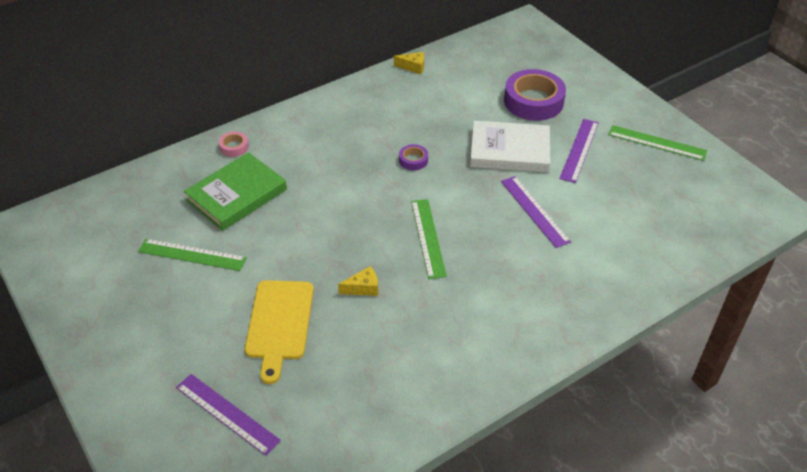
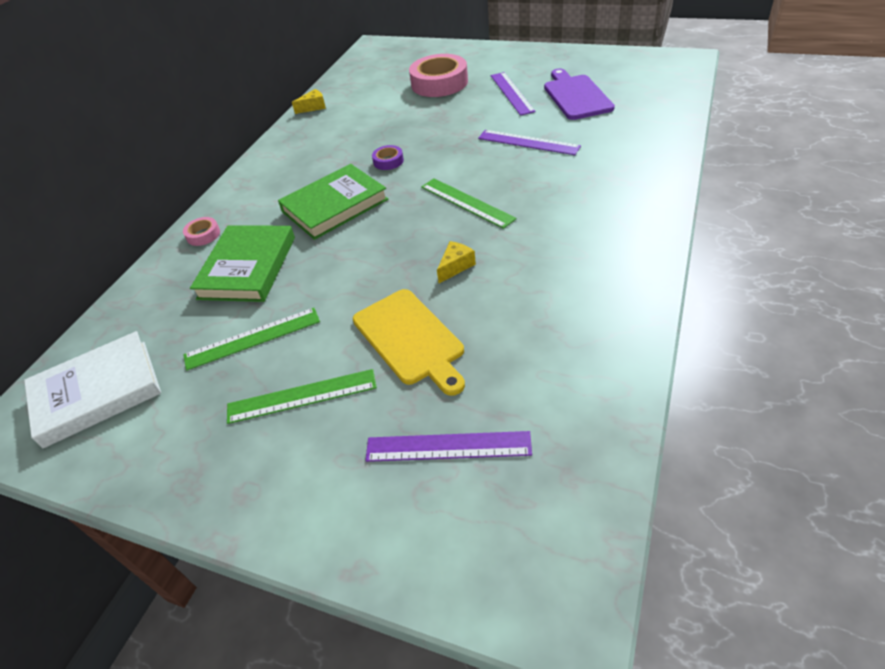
camera: 30 degrees left, 0 degrees up
white book [470,121,550,172] -> white book moved to [24,331,161,448]
purple tape [504,69,566,121] -> pink tape [409,54,468,97]
green ruler [608,125,707,161] -> green ruler moved to [227,369,377,424]
none -> green book [278,164,388,240]
none -> purple cutting board [544,69,615,120]

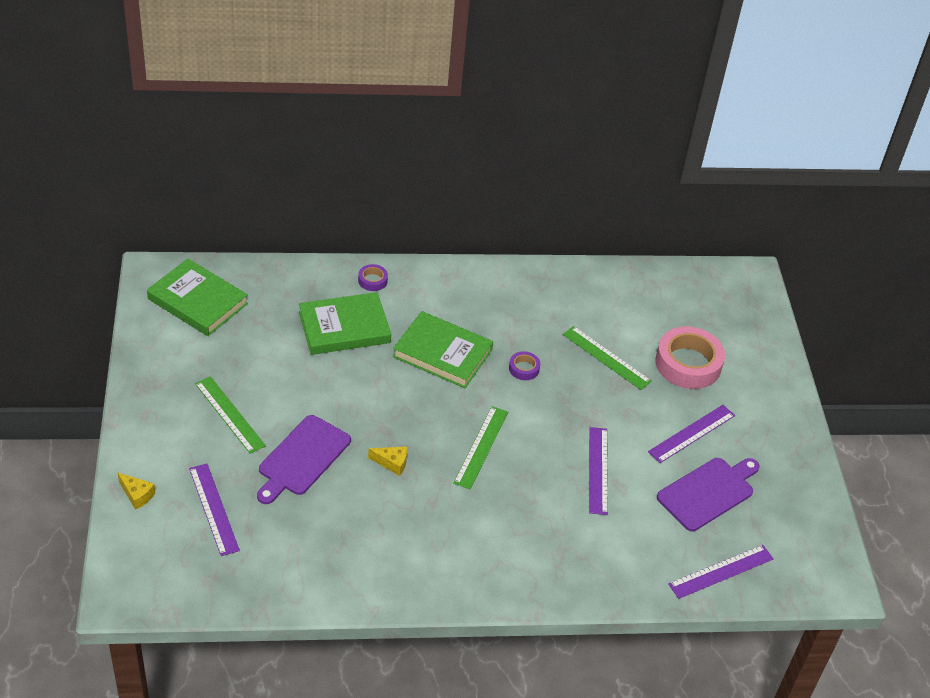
camera: 55 degrees right, 0 degrees up
white book [24,331,161,448] -> green book [147,259,248,336]
pink tape [183,217,220,246] -> purple tape [358,264,388,291]
green ruler [183,308,320,371] -> green ruler moved to [563,326,652,390]
yellow cheese [292,89,326,114] -> yellow cheese moved to [117,472,155,510]
yellow cutting board [353,289,465,396] -> purple cutting board [257,415,351,504]
none -> purple ruler [668,545,774,599]

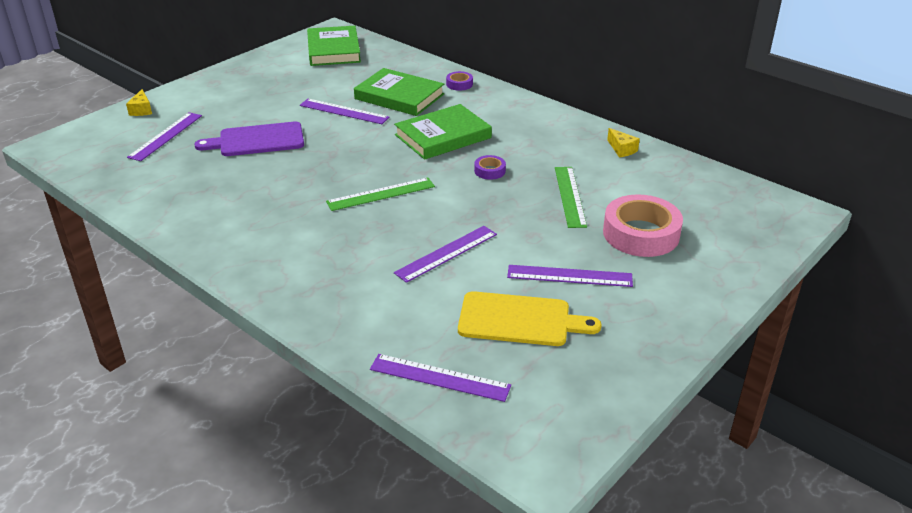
camera: 50 degrees right, 10 degrees down
green ruler [195,376,266,454] -> none
yellow cheese [368,447,407,476] -> yellow cheese moved to [607,128,640,157]
green book [393,311,493,388] -> green book turned 75 degrees clockwise [394,104,492,160]
purple cutting board [657,458,760,531] -> yellow cutting board [458,291,602,346]
none -> purple ruler [300,99,389,124]

